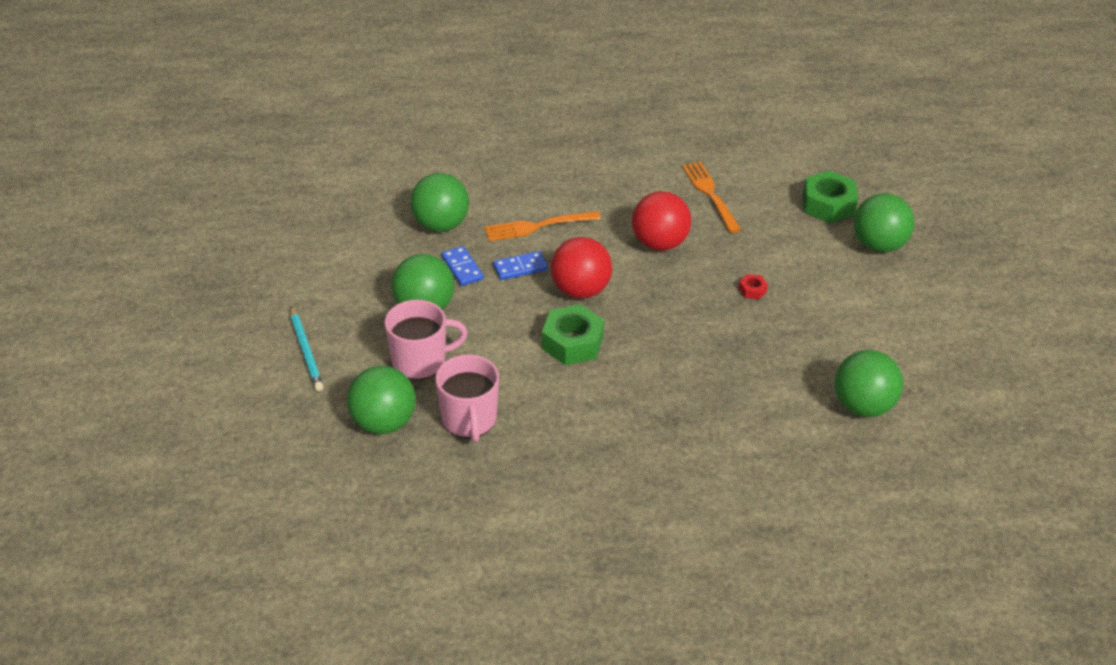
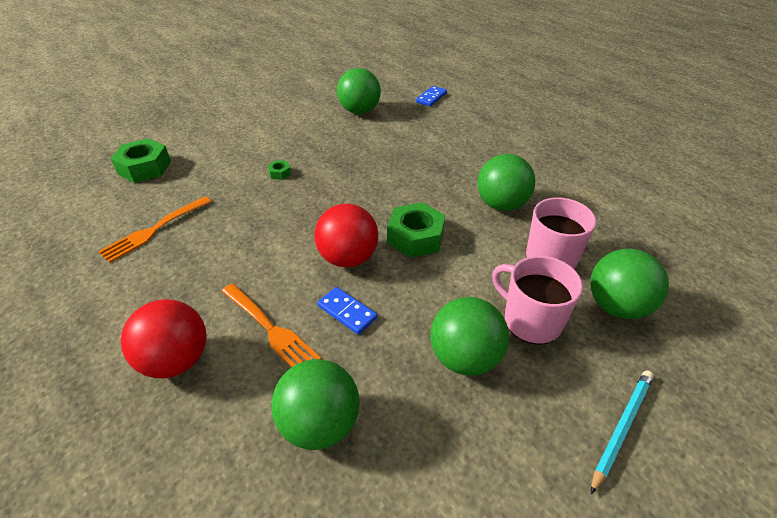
camera: 120 degrees left, 0 degrees up
blue domino [441,246,484,286] -> blue domino moved to [416,86,447,106]
red ball [632,191,691,251] -> red ball moved to [121,299,207,378]
red nut [739,274,768,299] -> green nut [267,160,291,180]
green ball [854,193,914,253] -> green ball moved to [477,154,535,211]

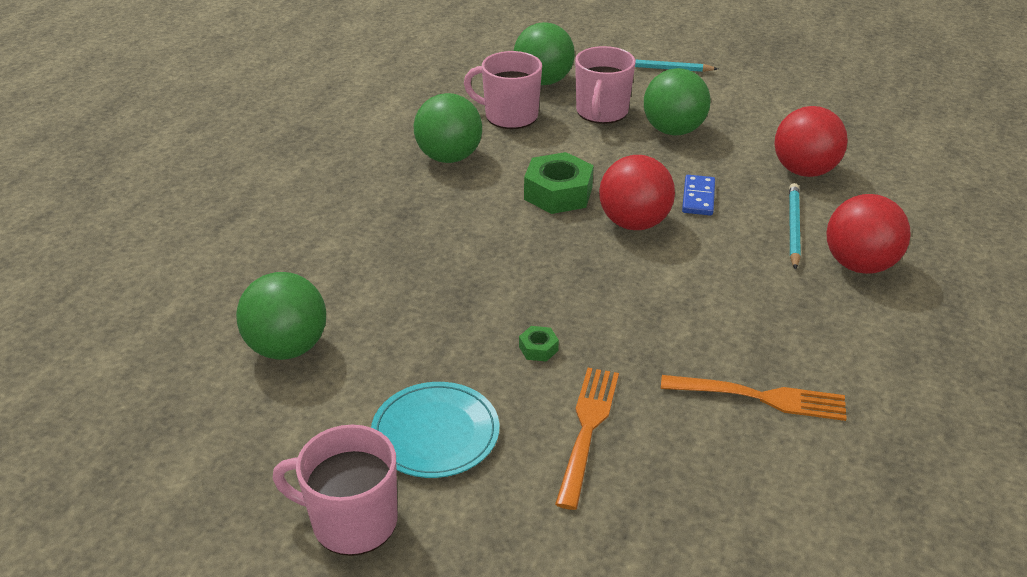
camera: 120 degrees left, 5 degrees down
green nut [111,138,171,183] -> none
orange fork [222,283,321,367] -> orange fork moved to [555,368,619,510]
green ball [271,359,360,450] -> red ball [774,106,848,177]
blue domino [416,86,447,106] -> none
none -> pink mug [273,425,398,556]
none -> turquoise plate [371,382,499,478]
none -> turquoise pencil [789,183,801,270]

